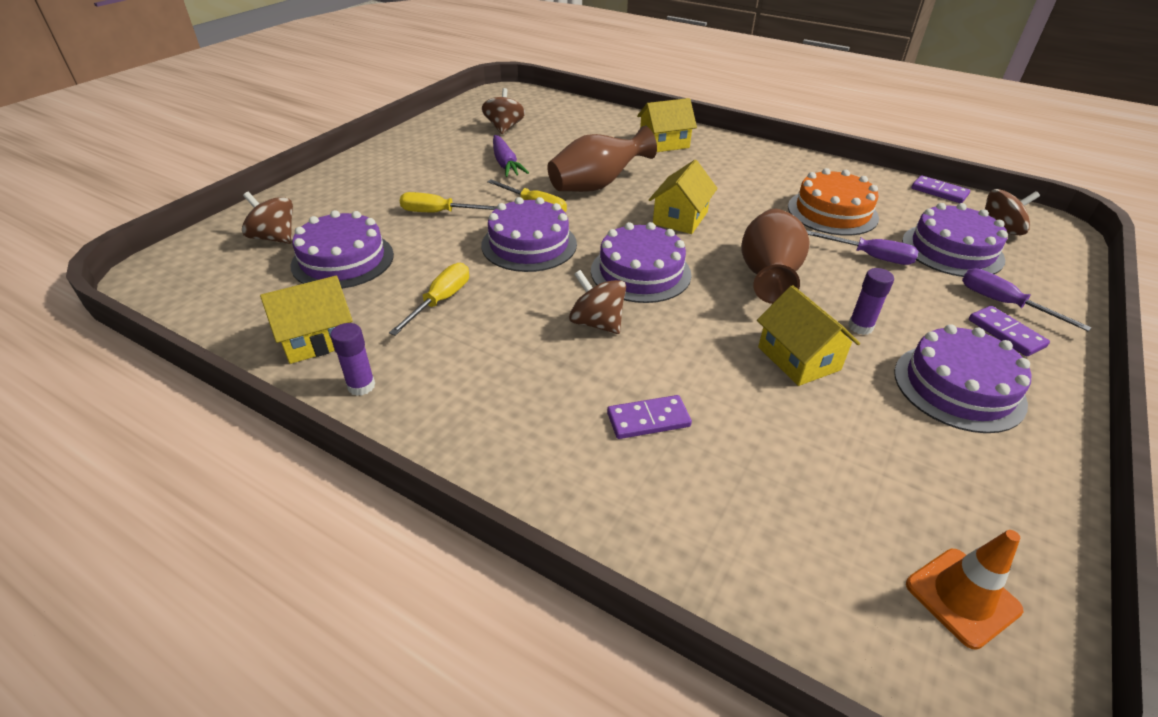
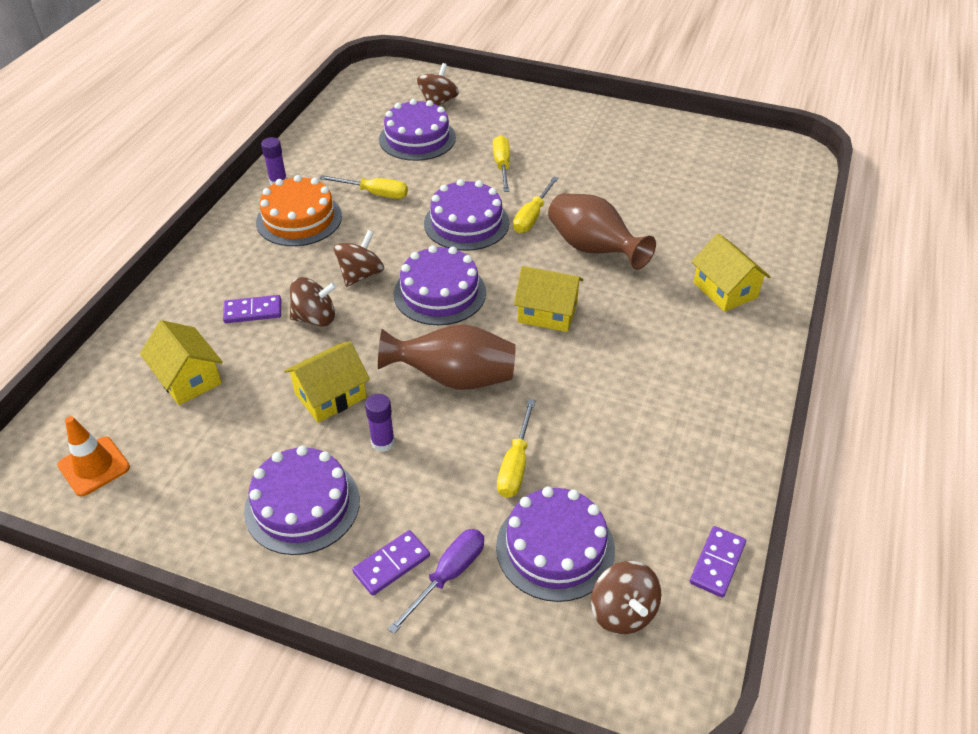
camera: 80 degrees right, 5 degrees up
yellow house [260,276,353,364] -> yellow house moved to [140,320,223,405]
brown spinning top [482,88,525,134] -> brown spinning top moved to [290,277,337,327]
purple carrot [493,135,529,177] -> none
purple domino [607,395,692,439] -> purple domino turned 75 degrees counterclockwise [223,295,281,323]
orange cake [788,168,879,236] -> orange cake moved to [256,175,342,246]
purple screwdriver [806,230,919,265] -> yellow screwdriver [497,399,535,498]

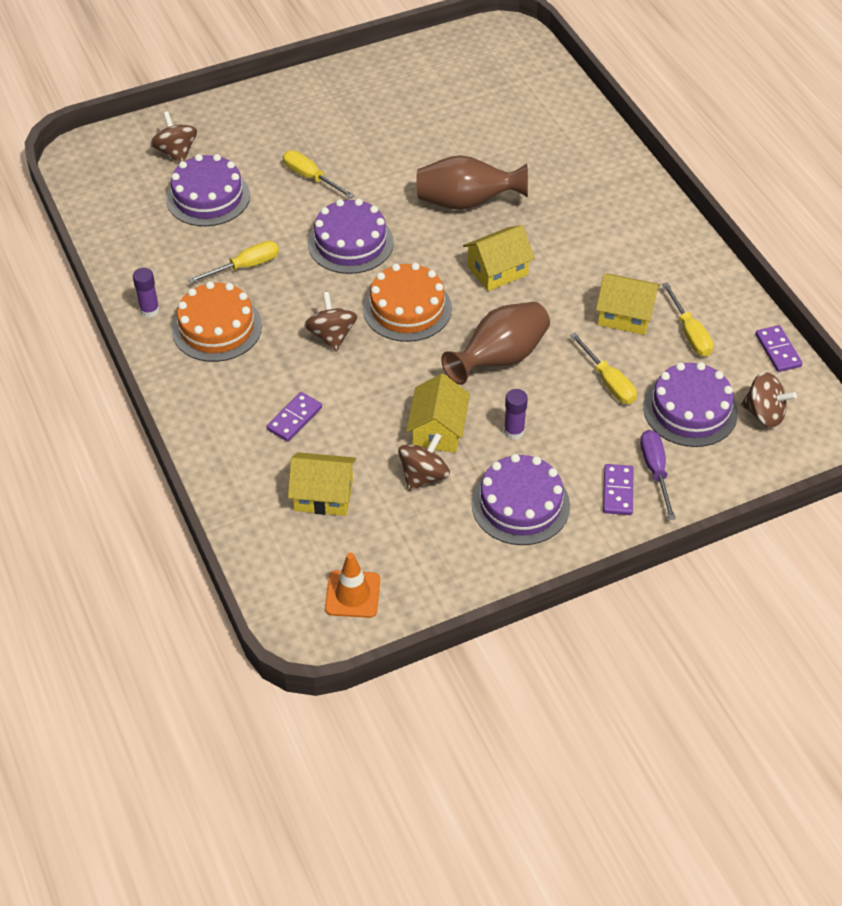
camera: 45 degrees left, 5 degrees up
brown spinning top [290,277,337,327] -> brown spinning top moved to [398,433,450,491]
purple cake [394,245,486,325] -> orange cake [363,263,452,342]
yellow screwdriver [513,176,559,233] -> yellow screwdriver moved to [662,282,713,356]
yellow house [691,233,770,312] -> yellow house moved to [596,273,660,335]

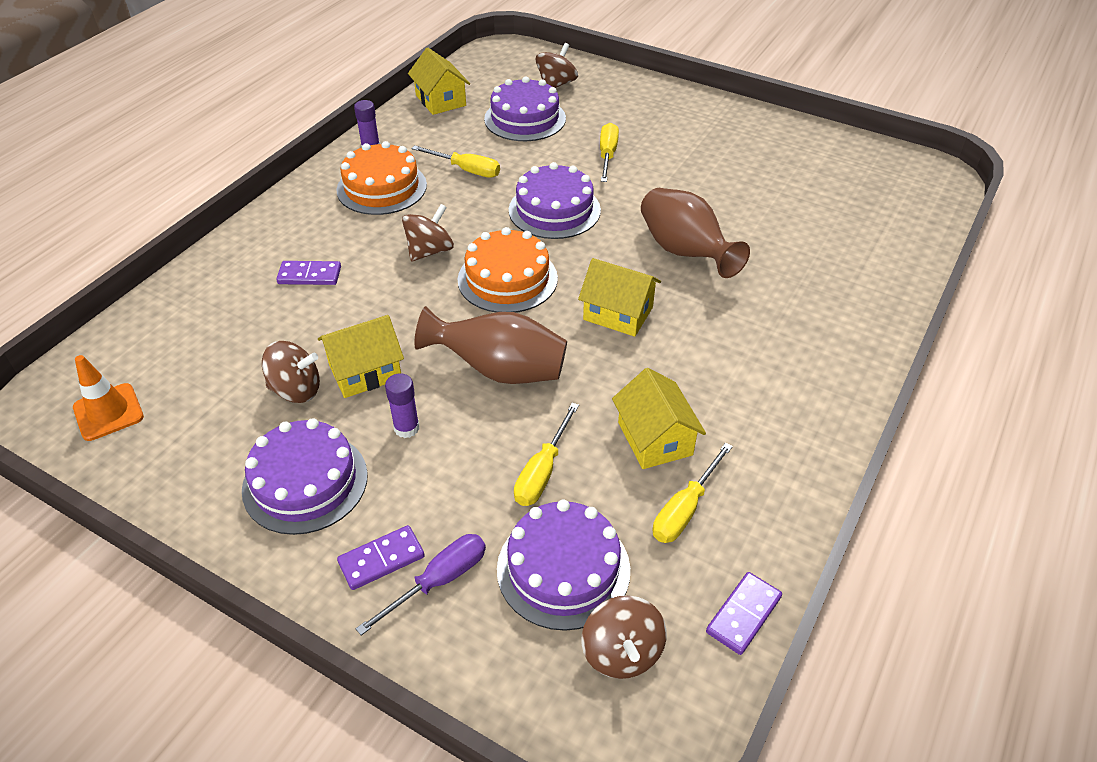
camera: 55 degrees right, 5 degrees down
yellow house [288,452,356,516] -> yellow house moved to [408,48,470,115]

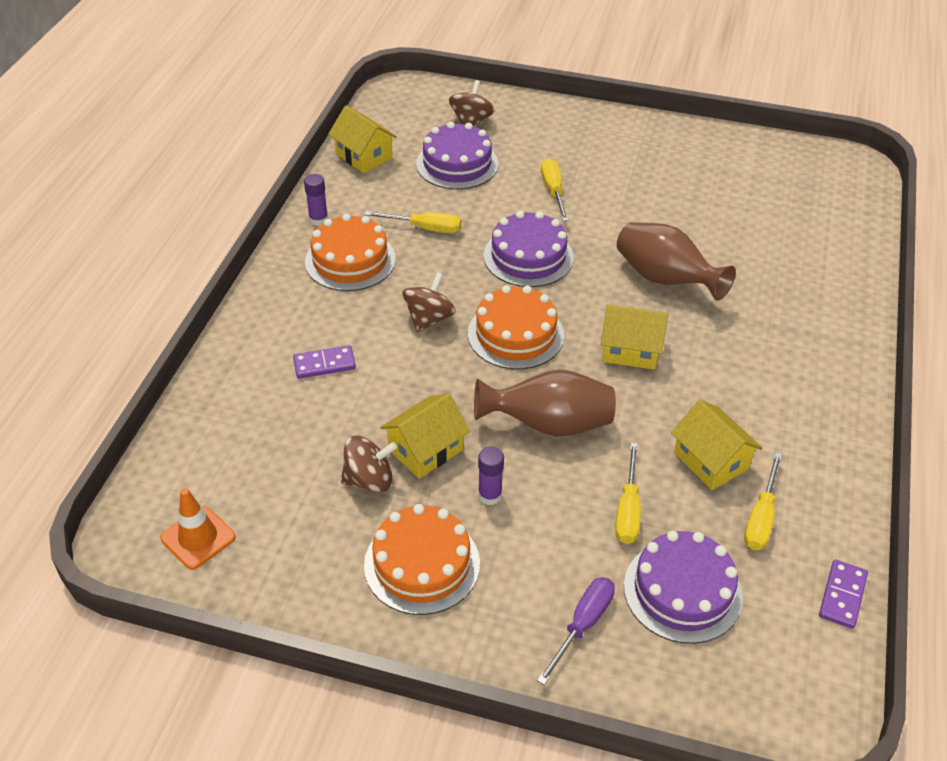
camera: 15 degrees left, 0 degrees up
purple cake [242,418,368,535] -> orange cake [364,504,480,615]
purple domino [337,525,425,590] -> none
brown spinning top [582,596,667,679] -> none

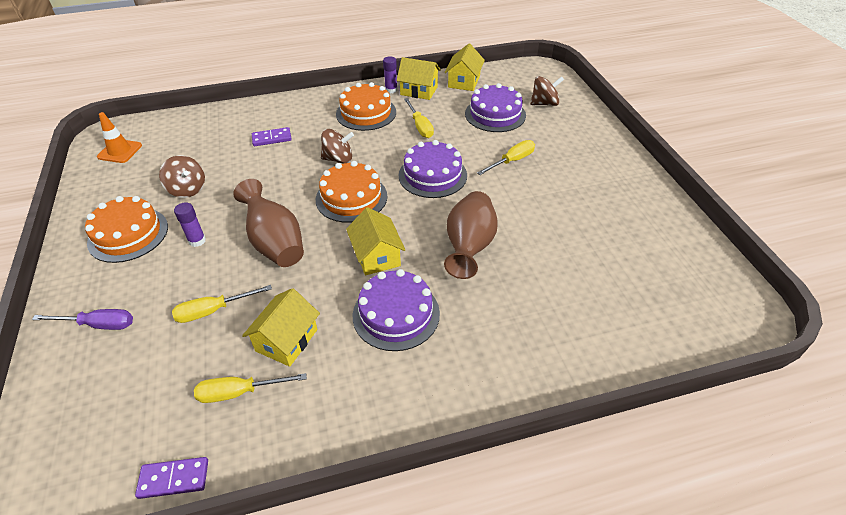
camera: 60 degrees right, 0 degrees up
purple domino [293,345,356,379] -> purple domino turned 60 degrees counterclockwise [252,127,292,146]
yellow house [380,393,470,479] -> yellow house moved to [397,57,441,100]
purple cake [624,531,743,644] -> purple cake moved to [353,269,440,351]

